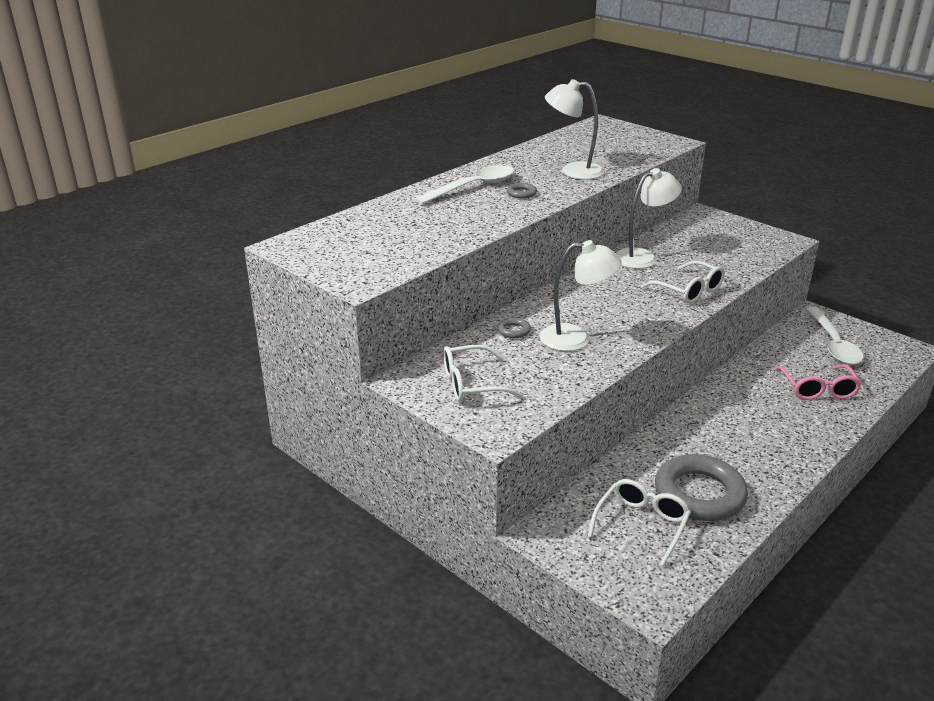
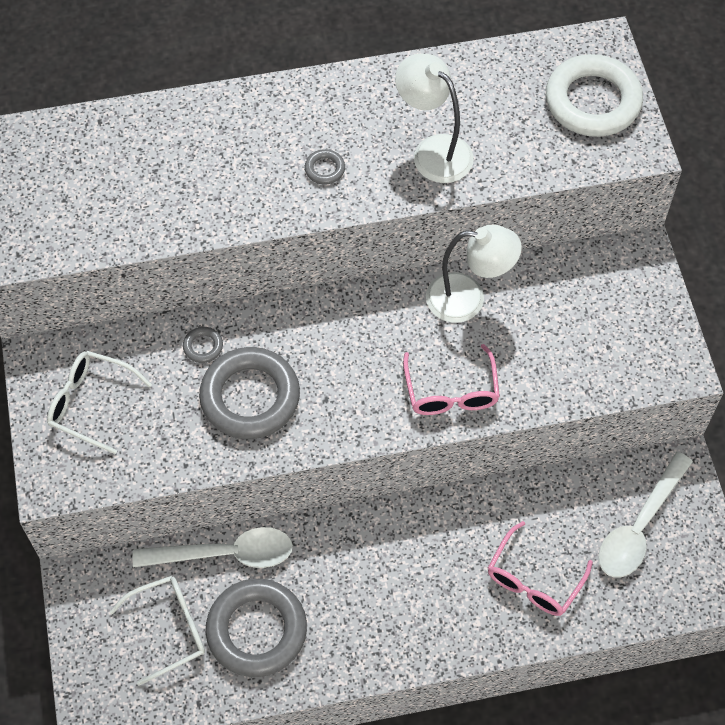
camera: 35 degrees right, 30 degrees up
white spoon [414,165,514,205] -> white spoon moved to [132,527,293,568]
white lamp [539,240,622,351] -> grey ring [199,347,300,439]
white glasses [641,260,725,304] -> pink glasses [403,344,500,415]
none -> white ring [546,54,643,137]

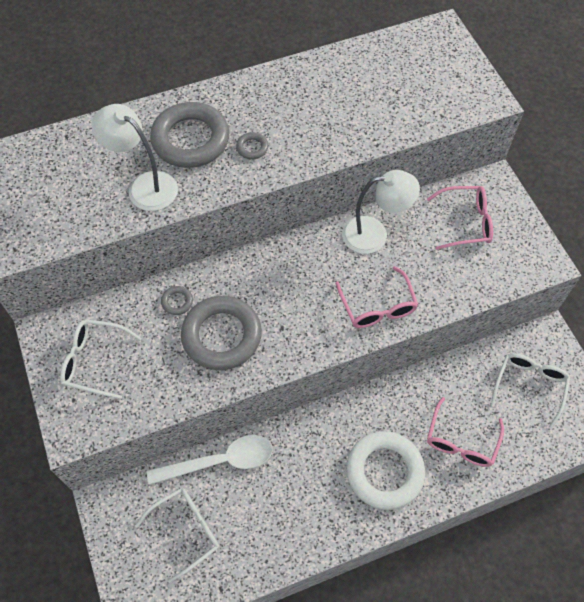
camera: 10 degrees left, 0 degrees up
grey ring [206,579,307,677] -> grey ring moved to [150,102,229,168]
white lamp [395,54,474,183] -> white lamp moved to [92,104,178,211]
white ring [546,54,643,137] -> white ring moved to [346,431,425,510]
white spoon [598,452,693,577] -> white glasses [491,353,570,428]
none -> pink glasses [427,186,493,250]

